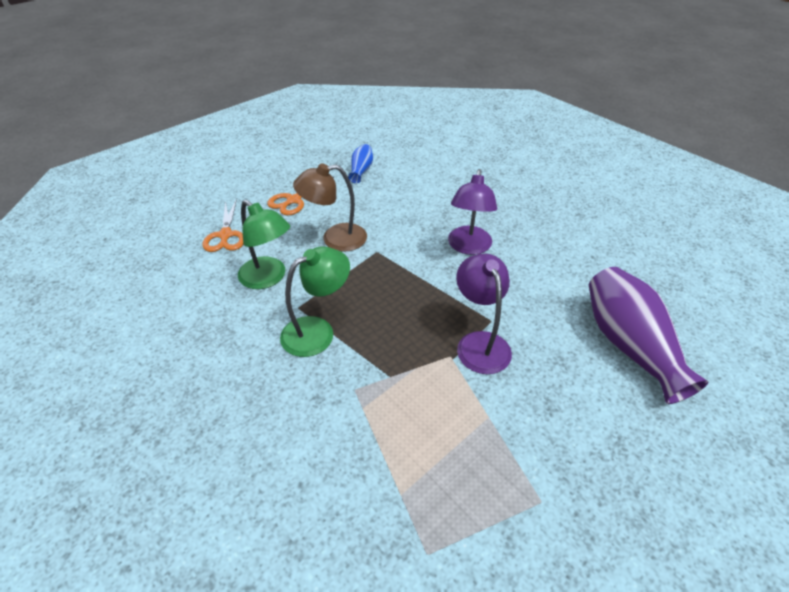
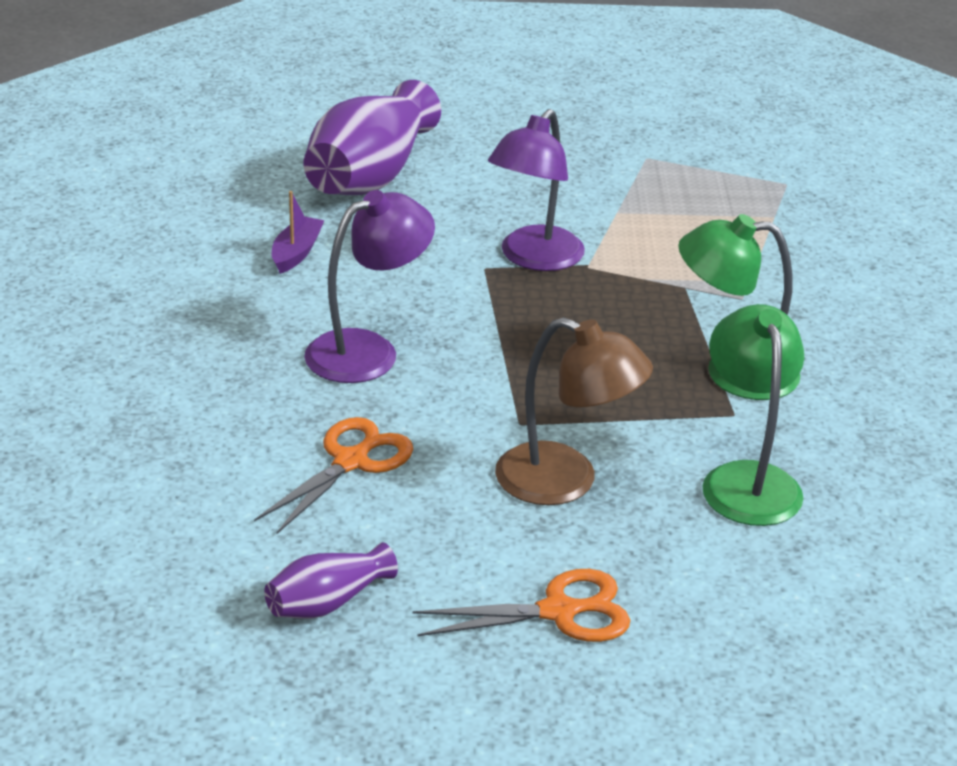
camera: 140 degrees left, 10 degrees down
orange scissors [202,199,244,252] -> orange scissors moved to [254,417,413,535]
blue vase [348,144,373,183] -> purple vase [264,542,398,619]
none -> purple boat [272,191,325,274]

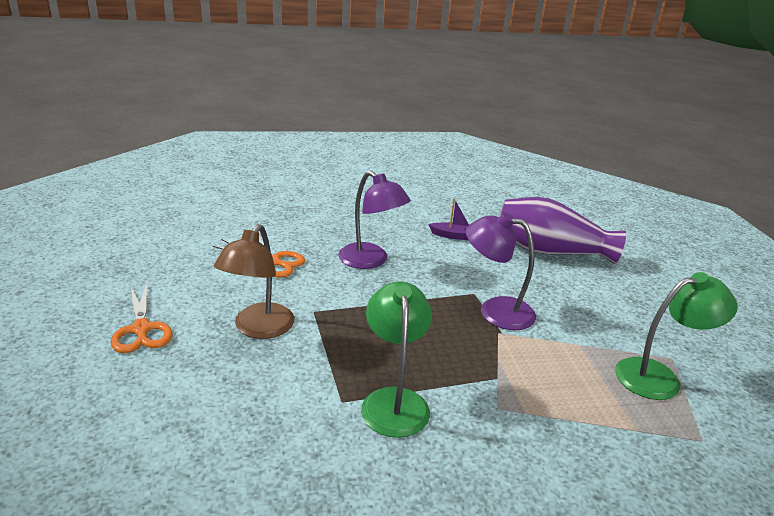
camera: 80 degrees right, 5 degrees down
purple vase [264,542,398,619] -> none
green lamp [702,304,804,526] -> green lamp moved to [615,272,738,400]

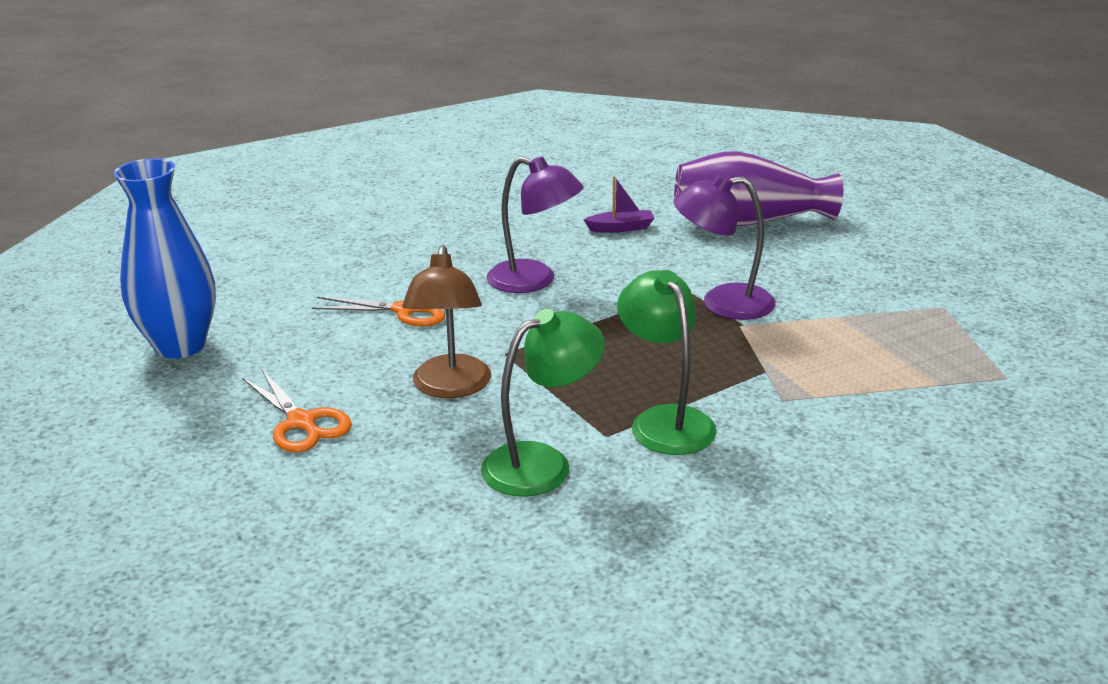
camera: 15 degrees left, 0 degrees up
green lamp [615,272,738,400] -> green lamp moved to [481,309,605,497]
none -> blue vase [114,158,216,359]

